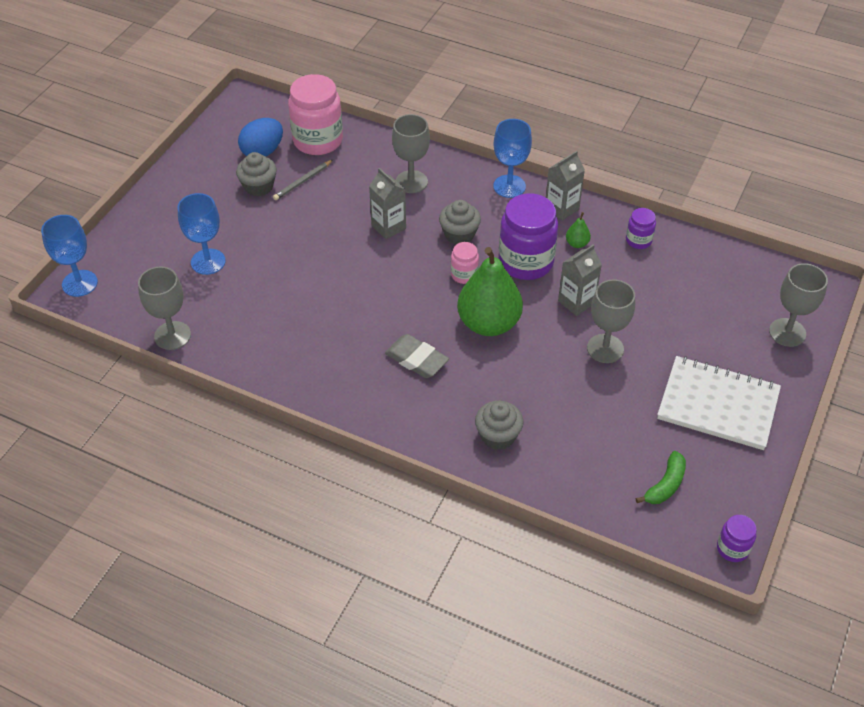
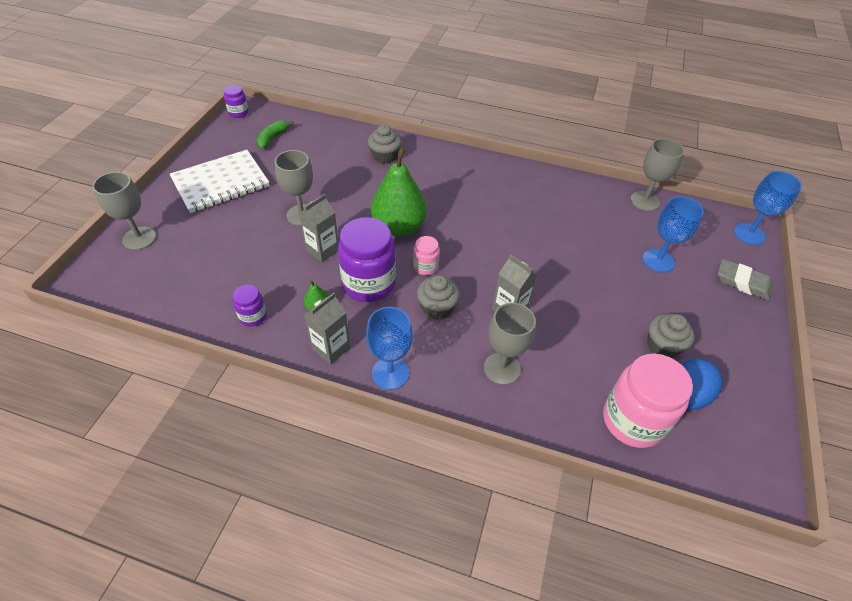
camera: 170 degrees right, 0 degrees up
grey pencil [273,160,333,200] -> none
grey eraser [385,334,449,378] -> grey eraser moved to [718,259,773,301]
white notebook [657,356,781,450] -> white notebook turned 45 degrees counterclockwise [169,150,269,213]

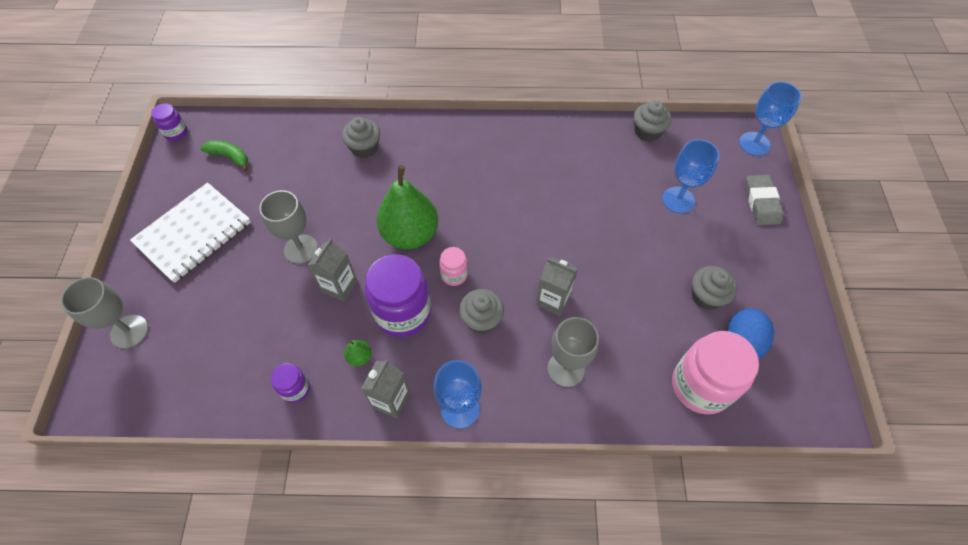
camera: 15 degrees left, 10 degrees up
green banana [257,120,295,149] -> green banana turned 105 degrees clockwise [201,140,248,171]
grey goblet [631,138,684,211] -> grey cupcake [634,101,671,142]
grey eraser [718,259,773,301] -> grey eraser turned 75 degrees clockwise [745,175,783,225]

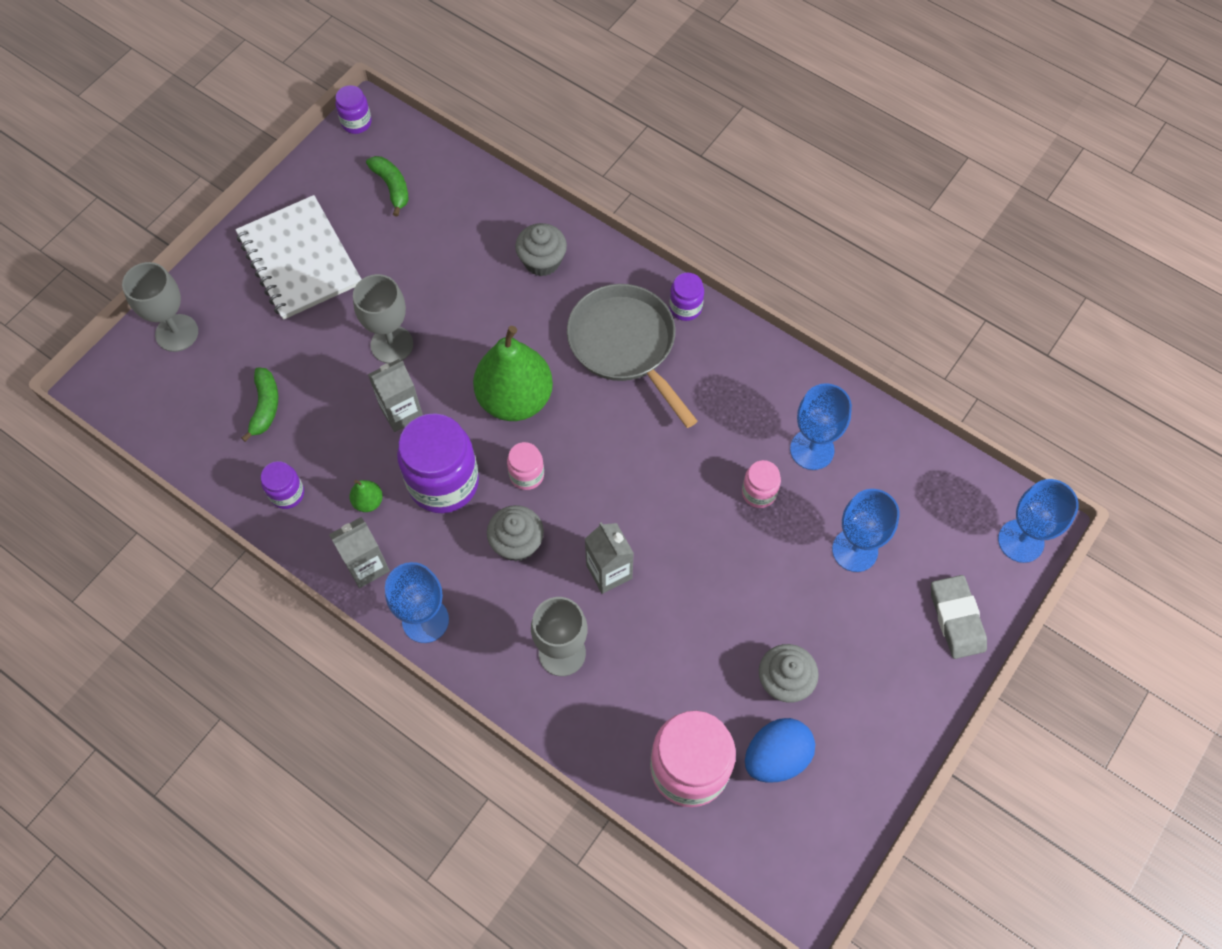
camera: 35 degrees right, 5 degrees up
white notebook [130,182,251,283] -> white notebook turned 75 degrees clockwise [235,195,362,320]
grey cupcake [634,101,671,142] -> none
grey eraser [745,175,783,225] -> grey eraser turned 45 degrees counterclockwise [931,575,987,659]
none -> green banana [242,367,278,442]
none -> grey pan [567,284,698,428]
none -> purple jar [669,273,704,321]
none -> pink jar [742,460,781,508]
none -> blue goblet [790,383,852,470]

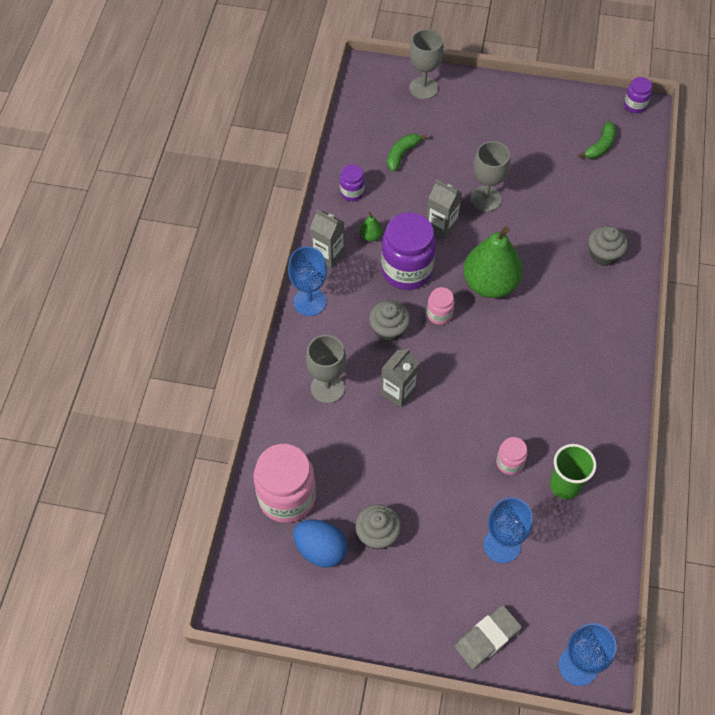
camera: 65 degrees right, 5 degrees down
white notebook [235,195,362,320] -> none
green banana [242,367,278,442] -> green banana turned 150 degrees clockwise [387,134,427,171]
grey pan [567,284,698,428] -> none
purple jar [669,273,704,321] -> none
blue goblet [790,383,852,470] -> green cup [550,444,596,499]

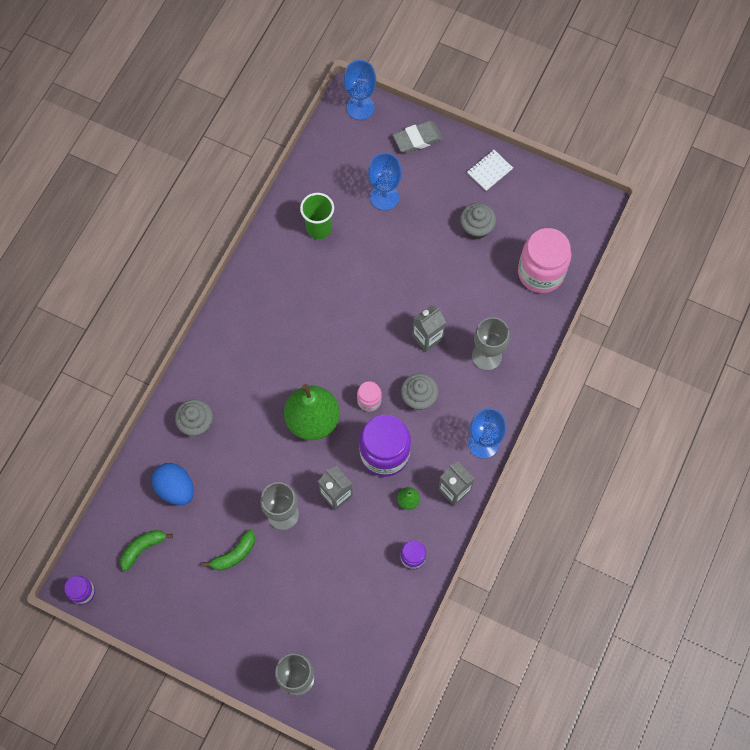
camera: 165 degrees left, 10 degrees up
blue egg [293,520,347,568] -> blue egg moved to [152,463,194,505]
green banana [387,134,427,171] -> green banana moved to [203,530,255,571]
pink jar [496,437,528,475] -> none
none -> white notebook [467,150,513,191]

